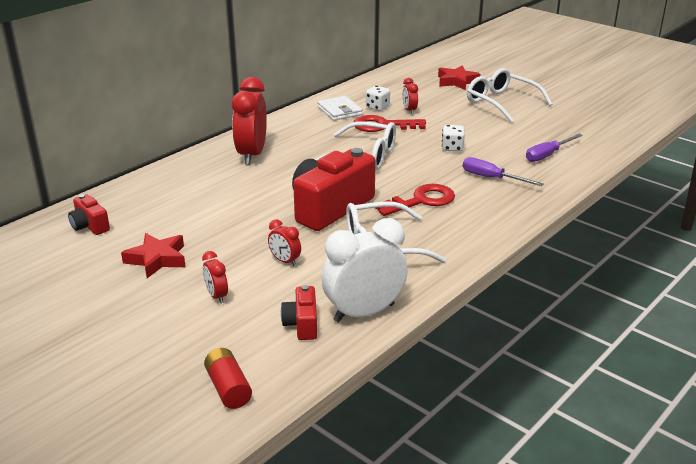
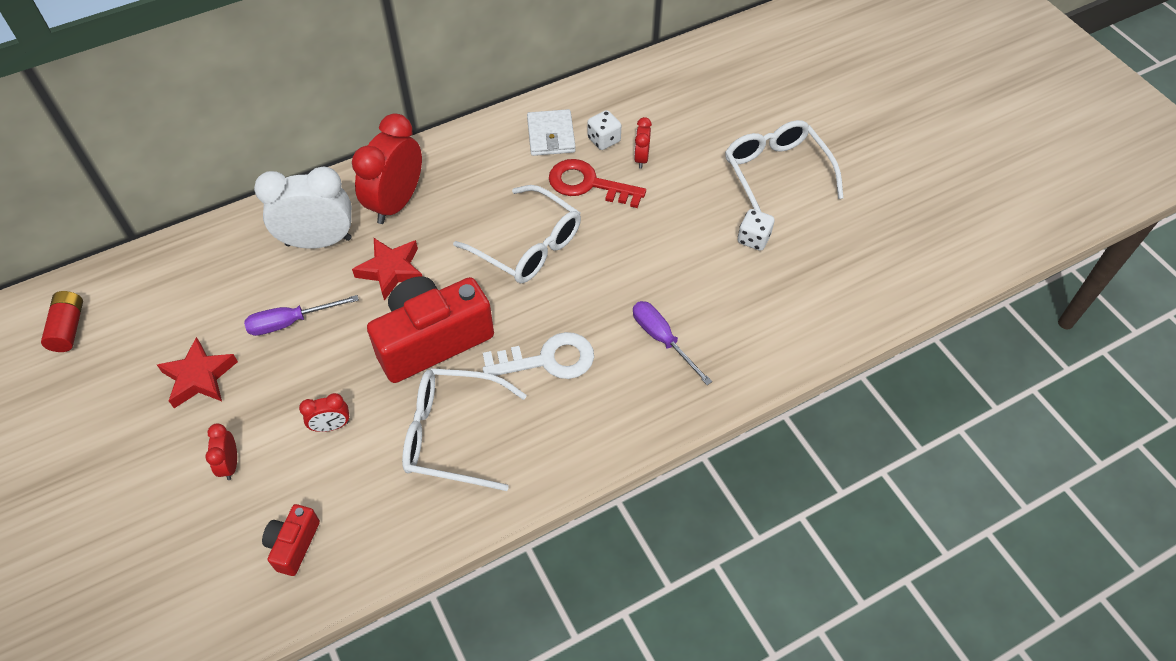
camera: 20 degrees right, 25 degrees up
red camera [68,194,110,235] -> none
red battery [204,348,252,409] -> red battery moved to [41,291,83,352]
red clock [268,220,301,266] -> red clock turned 75 degrees counterclockwise [299,393,349,432]
white clock [322,218,408,322] -> white clock moved to [254,166,352,249]
red key [376,184,455,216] -> white key [483,332,594,379]
red star [438,65,480,90] -> red star moved to [352,238,422,301]
white dice [442,125,465,152] -> white dice moved to [738,209,775,251]
purple screwdriver [526,134,583,162] -> purple screwdriver moved to [244,295,359,336]

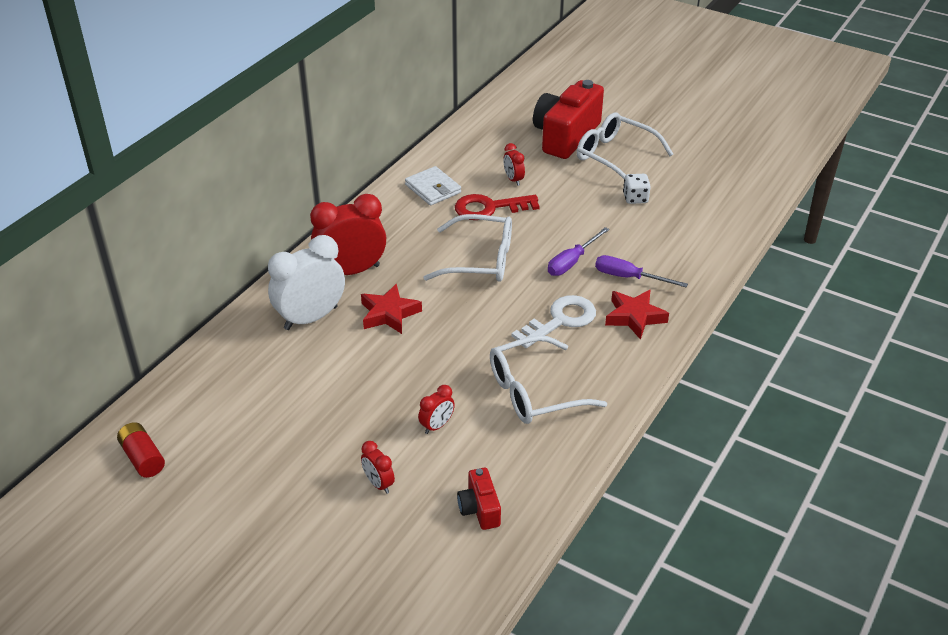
camera: 30 degrees left, 15 degrees down
red star [157,337,238,408] -> red star moved to [605,289,669,340]
purple screwdriver [244,295,359,336] -> purple screwdriver moved to [548,227,609,276]
red clock [352,113,422,224] -> red clock turned 75 degrees clockwise [310,194,386,275]
red camera [367,276,494,383] -> red camera moved to [533,80,604,159]
white dice [587,110,621,150] -> none

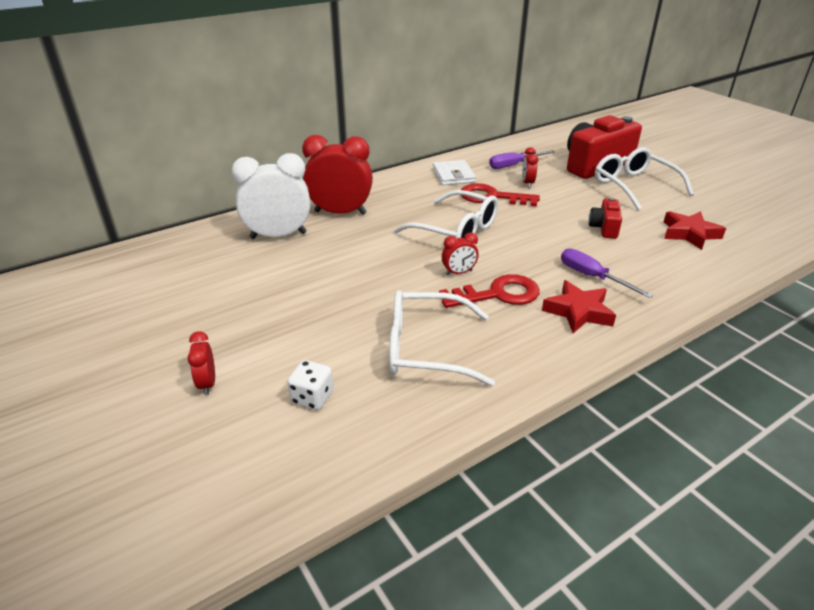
camera: 25 degrees right, 5 degrees down
red battery [117,422,165,478] -> none
red star [361,284,422,334] -> red star moved to [664,211,726,250]
red clock [418,385,455,434] -> red clock moved to [442,232,478,276]
red camera [457,468,501,530] -> red camera moved to [589,197,622,239]
white key [511,295,596,348] -> red key [439,274,540,308]
purple screwdriver [548,227,609,276] -> purple screwdriver moved to [489,150,555,169]
white dice [623,174,651,204] -> white dice moved to [287,360,333,410]

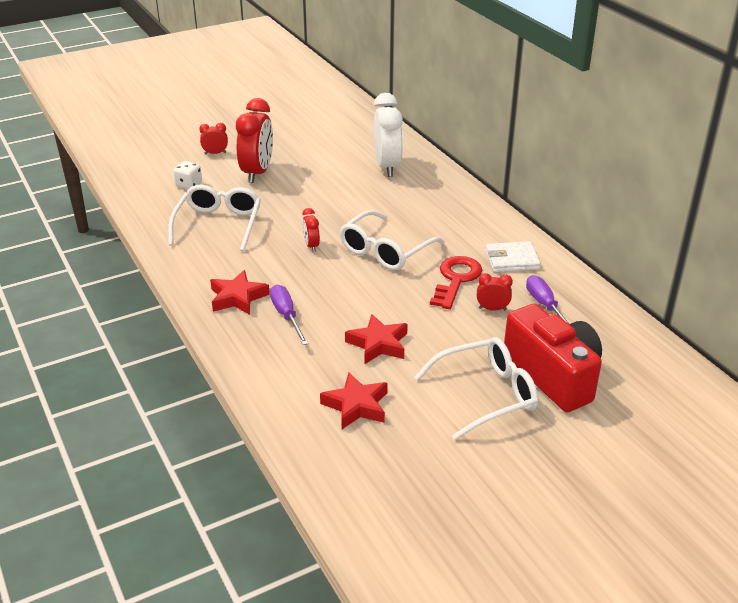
camera: 95 degrees right, 0 degrees up
red clock [302,135,373,215] -> red clock moved to [236,98,273,183]
red key [439,274,540,308] -> none
purple screwdriver [561,248,653,298] -> purple screwdriver turned 75 degrees counterclockwise [270,285,308,345]
red camera [589,197,622,239] -> red star [345,314,408,364]

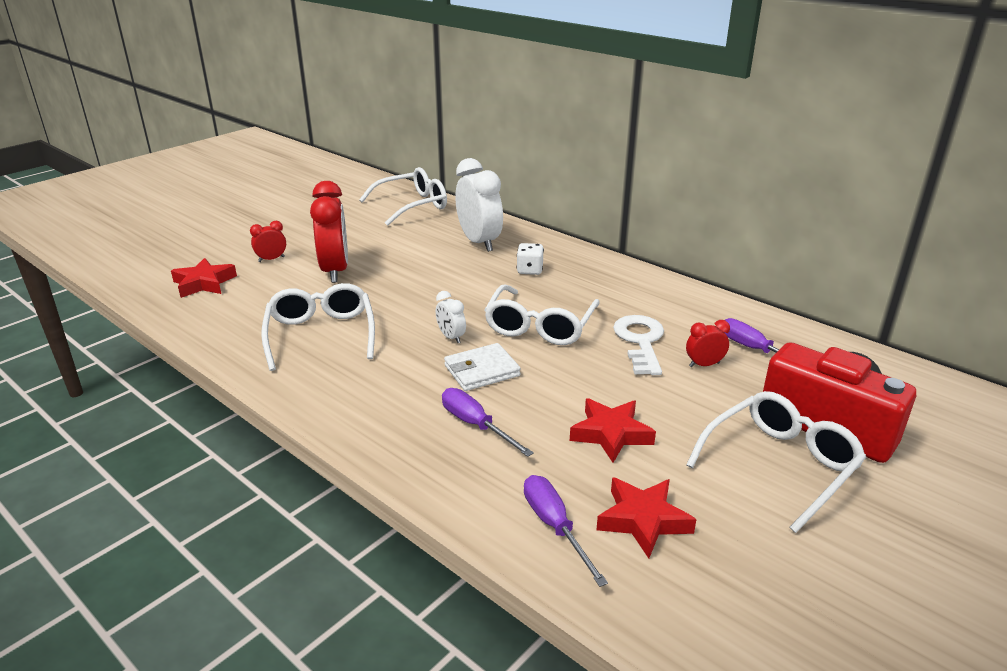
camera: 20 degrees left, 5 degrees down
white dice [173,161,202,189] -> white dice moved to [517,243,544,275]
red star [210,270,270,315] -> red star moved to [171,258,237,298]
red clock [302,208,320,252] -> white clock [436,291,466,343]
red key [430,256,482,309] -> white key [613,315,664,375]
white wallet [485,241,541,272] -> white wallet moved to [444,343,521,391]
none -> white glasses [359,167,447,226]
none -> purple screwdriver [524,475,608,587]

